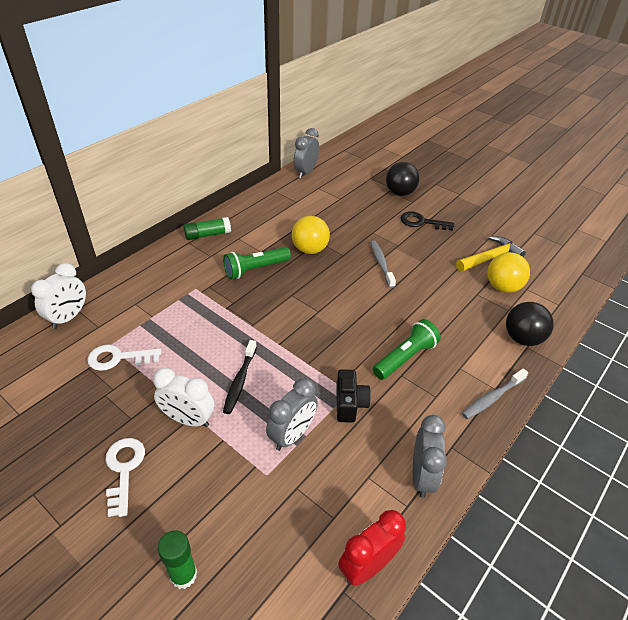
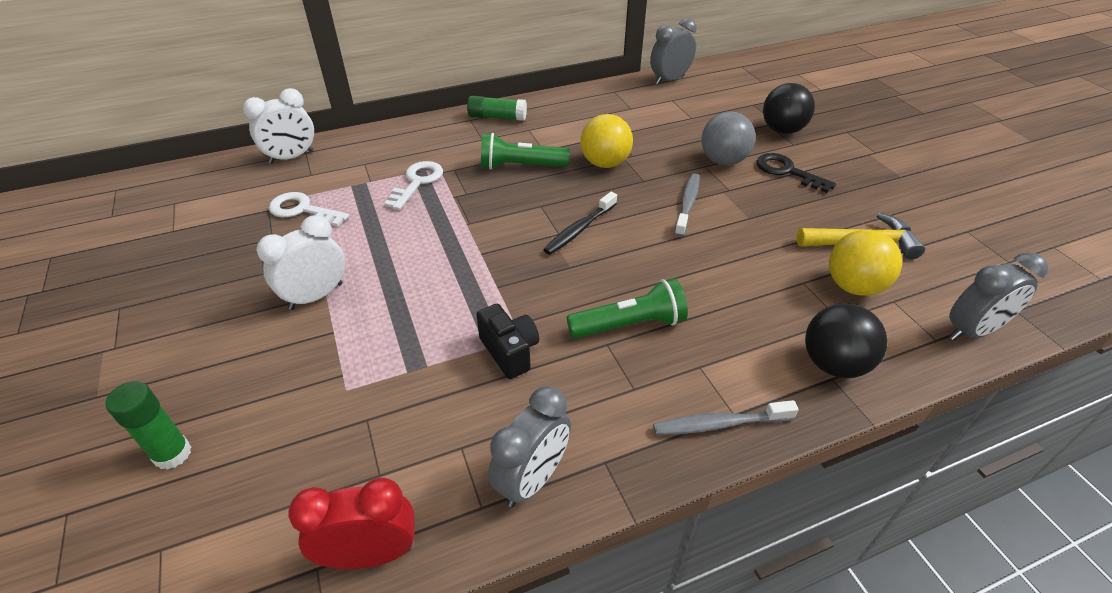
camera: 30 degrees right, 0 degrees up
white key [105,438,145,517] -> white key moved to [384,161,443,210]
white clock [153,368,214,427] -> white clock turned 90 degrees clockwise [257,215,345,310]
black toothbrush [223,340,257,414] -> black toothbrush moved to [543,192,617,255]
grey clock [266,378,318,451] -> grey clock moved to [949,252,1048,341]
black camera [336,369,371,423] -> black camera turned 60 degrees counterclockwise [476,304,539,379]
none -> grey ball [701,111,756,165]

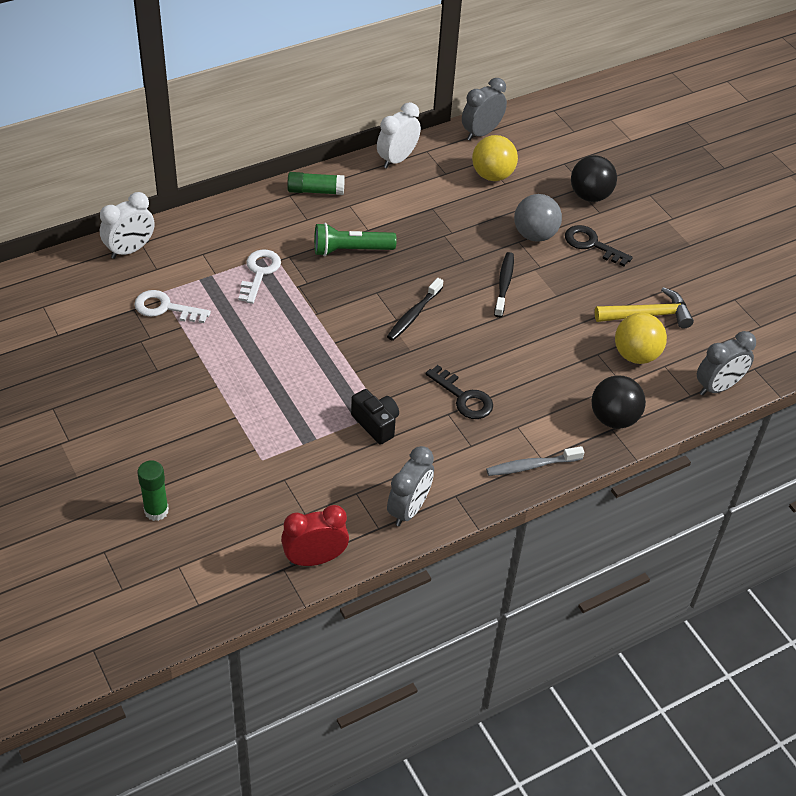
camera: 10 degrees left, 5 degrees up
white clock [257,215,345,310] -> white clock moved to [377,102,421,168]
green flashlight [567,278,688,339] -> black key [426,365,493,419]
yellow ball [580,114,633,168] -> yellow ball moved to [472,135,518,181]
grey toothbrush [674,173,700,237] -> black toothbrush [494,252,514,318]

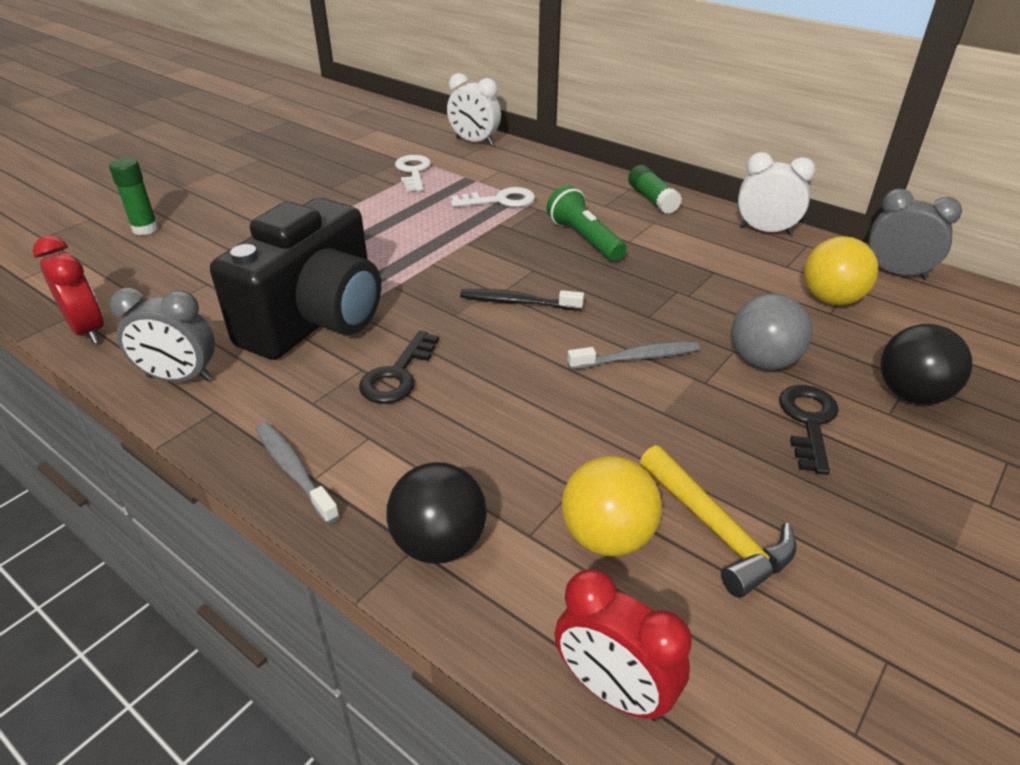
camera: 70 degrees right, 10 degrees down
black camera [351,389,399,445] -> black camera [210,198,381,360], size x2.36
black toothbrush [494,252,514,318] -> grey toothbrush [567,341,700,370]
grey clock [697,331,756,396] -> red clock [555,569,692,721]

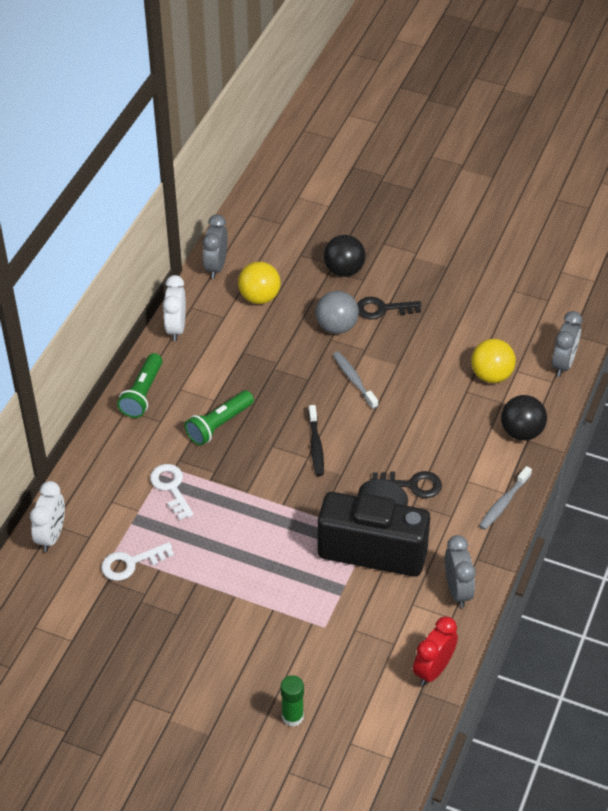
camera: 105 degrees left, 10 degrees up
red clock [555,569,692,721] -> grey clock [552,311,583,377]
green glue stick [628,165,682,214] -> green flashlight [117,353,163,418]
yellow hammer [640,445,797,598] -> none

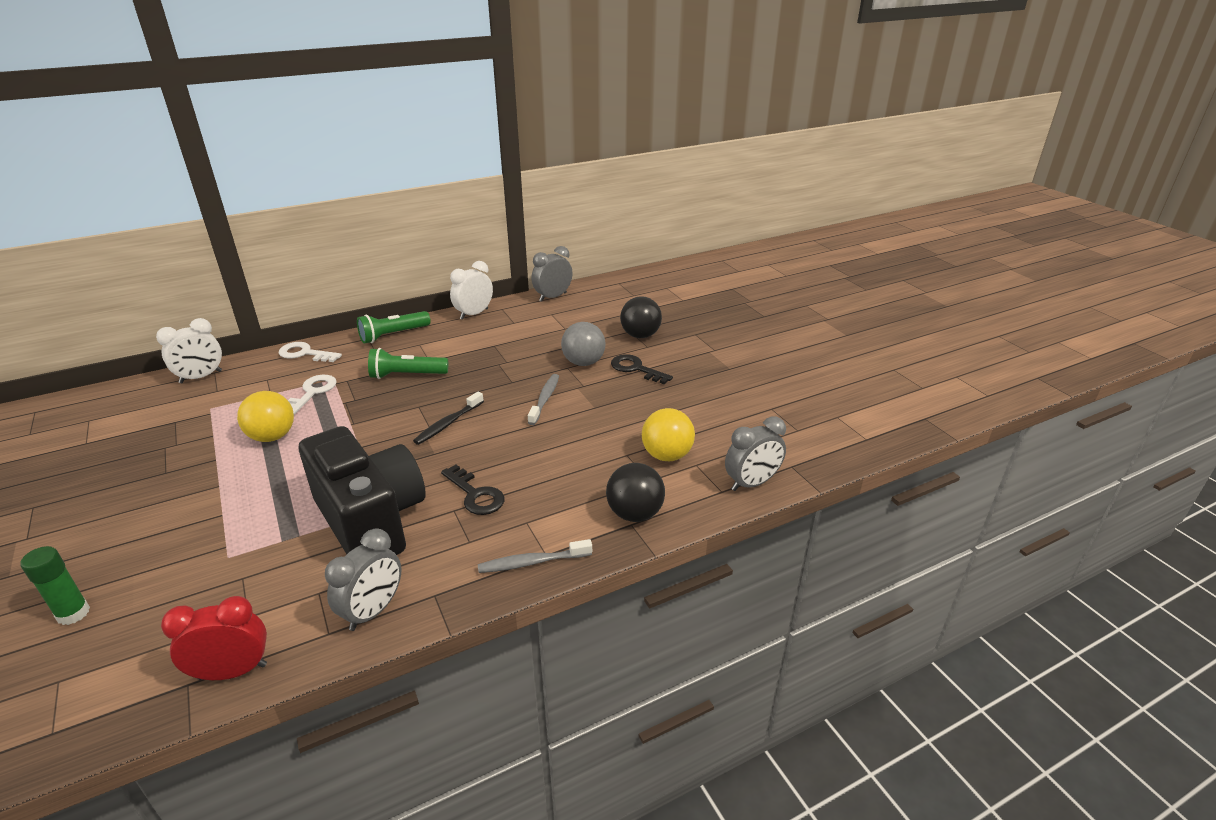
camera: 40 degrees right, 15 degrees down
white key [101,542,174,581] -> white key moved to [279,342,342,362]
yellow ball [238,262,281,304] -> yellow ball moved to [237,391,294,442]

